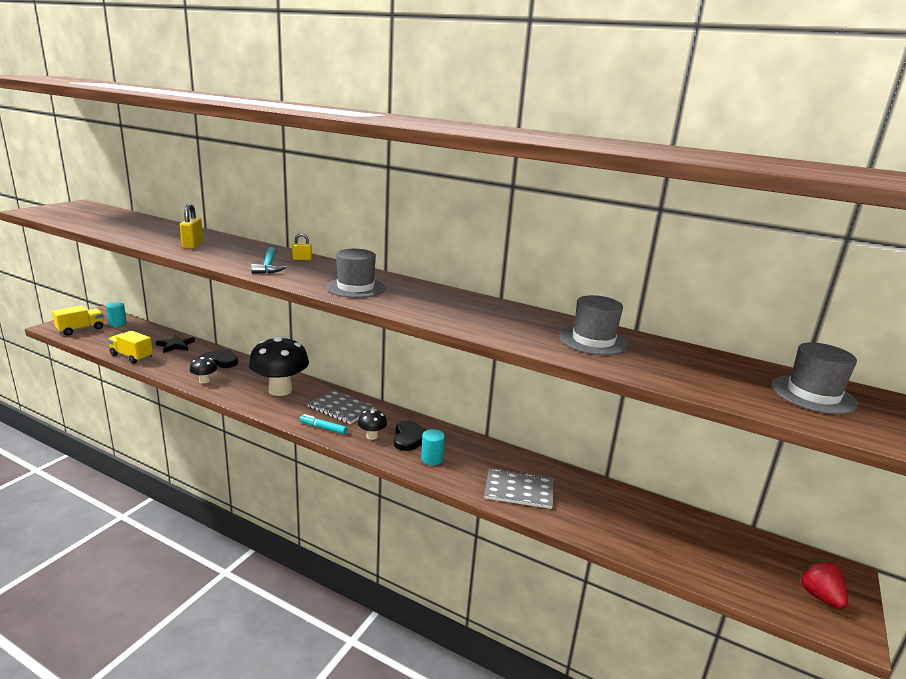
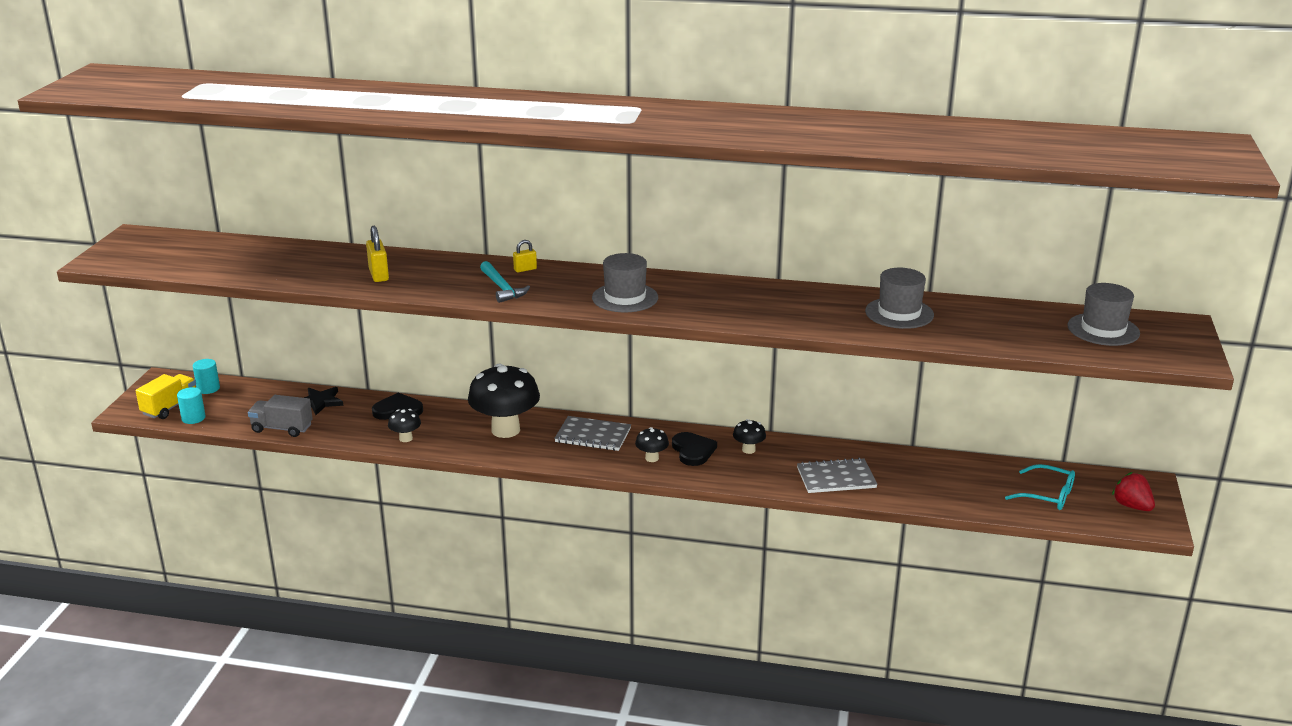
camera: 15 degrees left, 5 degrees up
yellow truck [108,331,153,364] -> grey truck [248,395,313,437]
turquoise marker [299,414,347,434] -> none
turquoise cylinder [421,429,445,465] -> turquoise cylinder moved to [177,387,206,424]
none -> black mushroom [733,419,766,454]
none -> turquoise glasses [1005,464,1075,510]

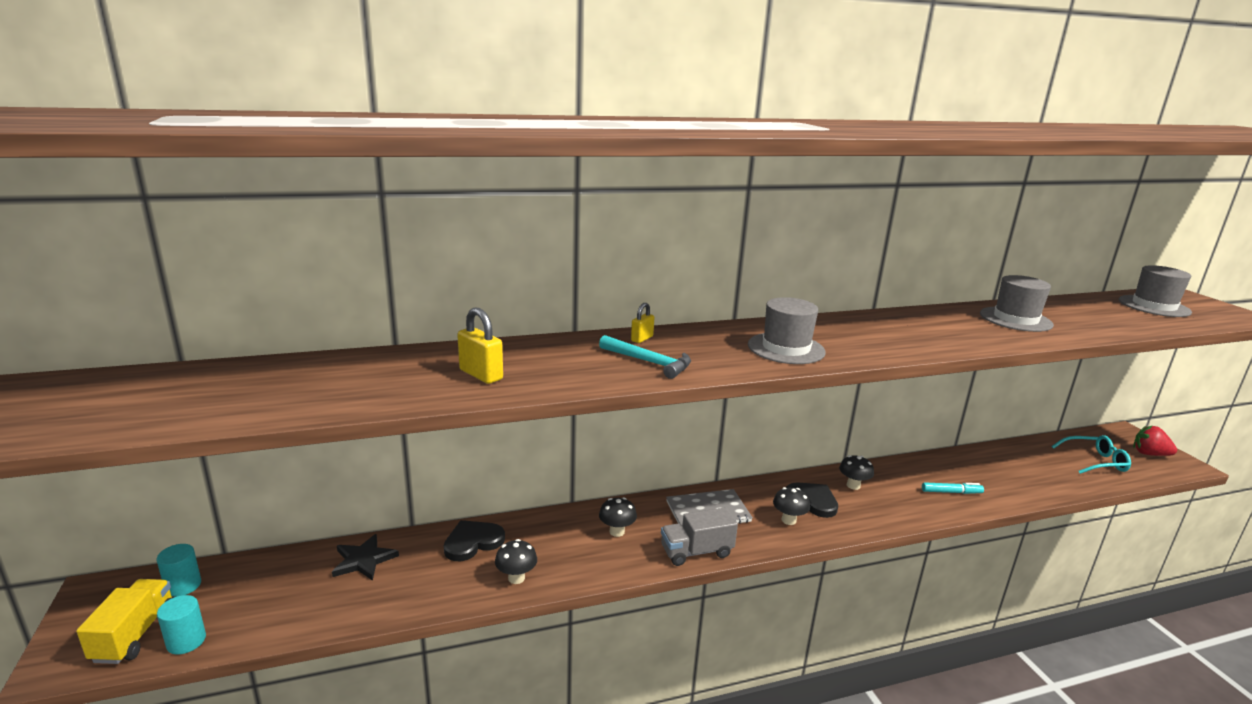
camera: 30 degrees left, 5 degrees down
grey truck [248,395,313,437] -> grey truck moved to [661,507,738,566]
black mushroom [468,364,540,438] -> black mushroom [599,497,637,537], size x0.46
grey notebook [797,458,878,493] -> turquoise marker [922,482,984,494]

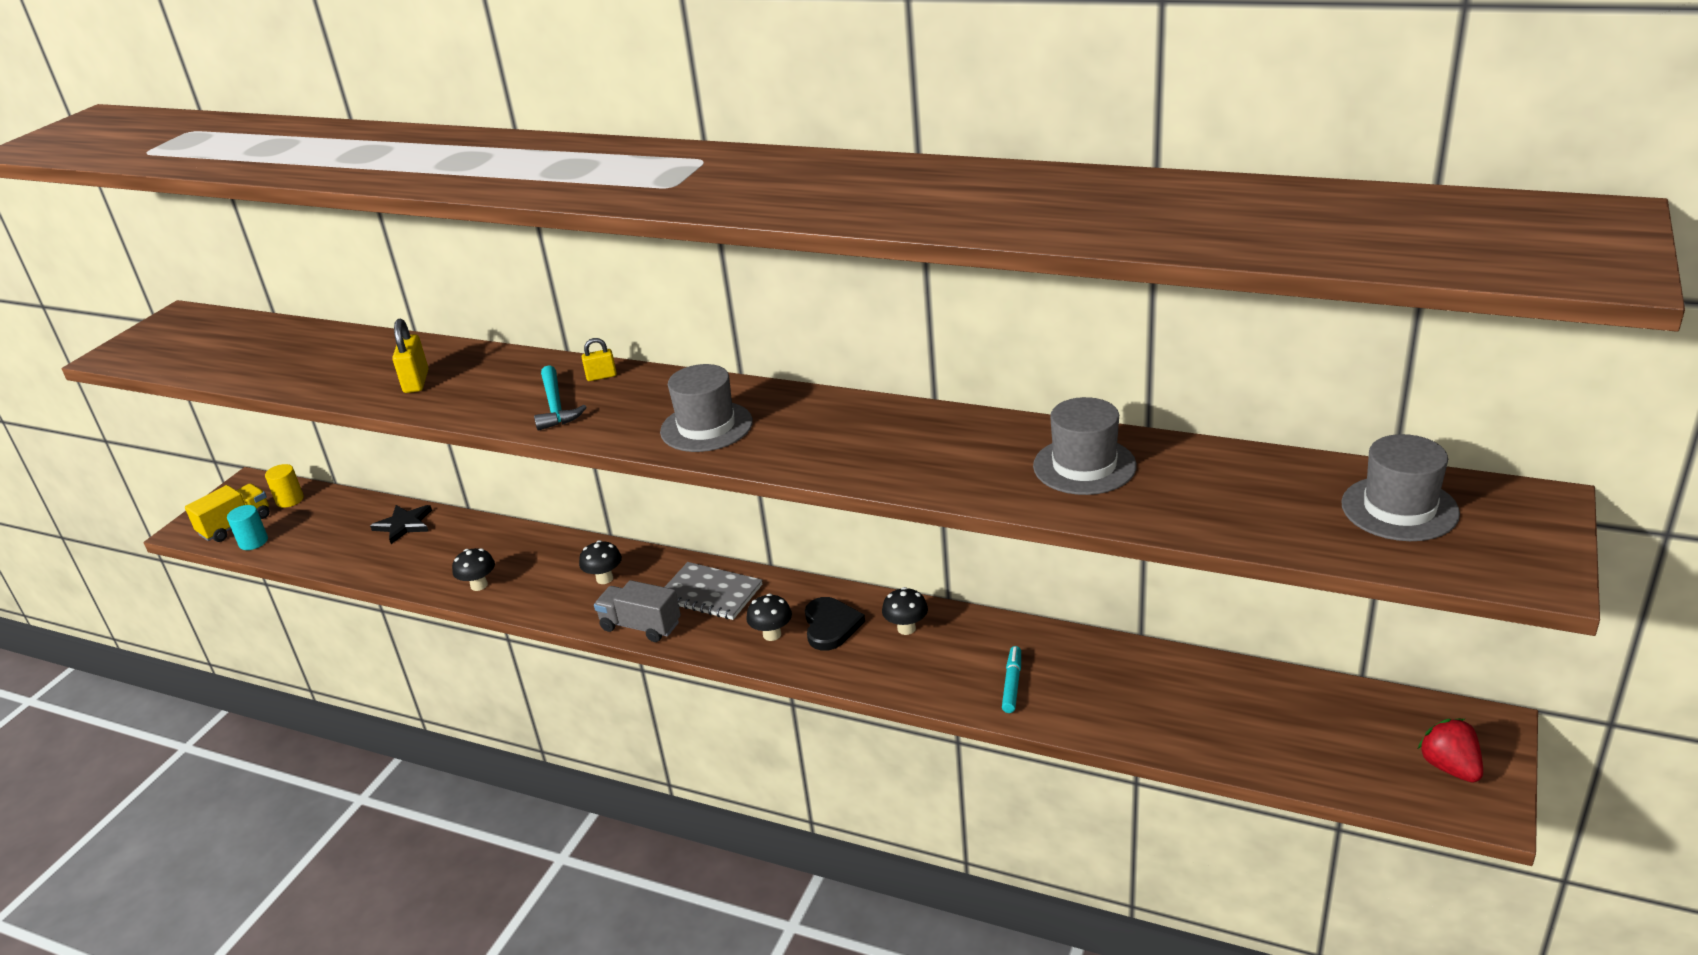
camera: 45 degrees right, 10 degrees up
turquoise cylinder [157,544,201,597] -> yellow cylinder [265,464,304,508]
black heart [444,520,505,561] -> none
turquoise marker [922,482,984,494] -> turquoise marker turned 120 degrees counterclockwise [1002,646,1021,713]
turquoise glasses [1052,435,1131,474] -> none

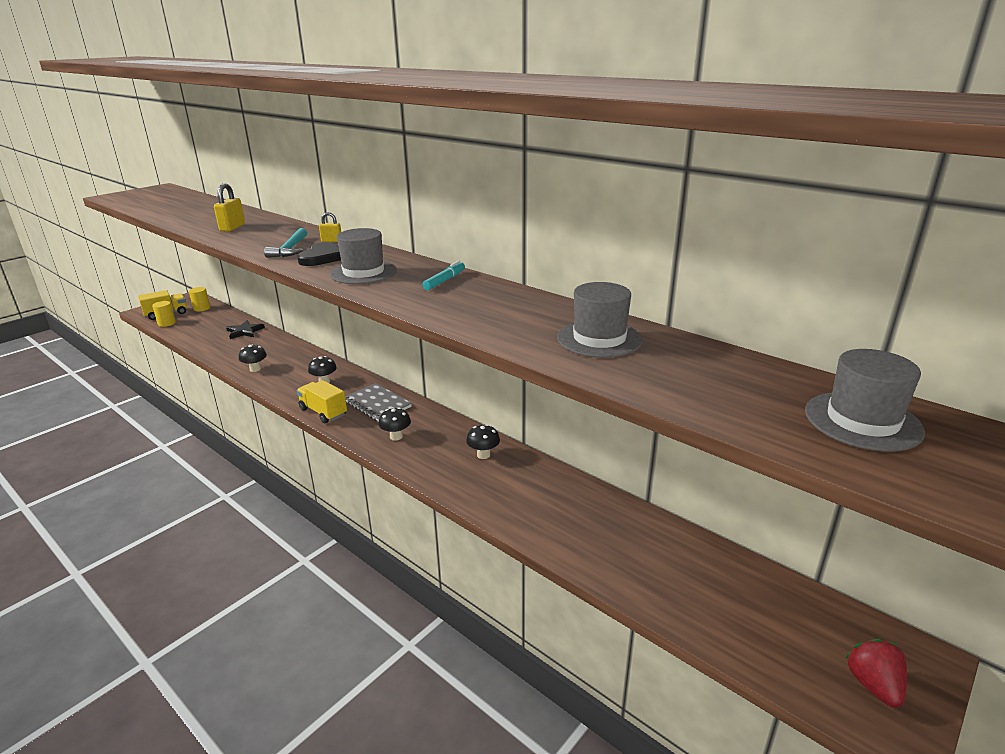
camera: 15 degrees right, 5 degrees down
turquoise cylinder [227,505,268,550] -> yellow cylinder [152,301,176,327]
grey truck [594,580,681,642] -> yellow truck [296,380,347,423]
black heart [805,597,865,651] -> black heart moved to [297,242,341,266]
turquoise marker [1002,646,1021,713] -> turquoise marker moved to [422,261,465,290]

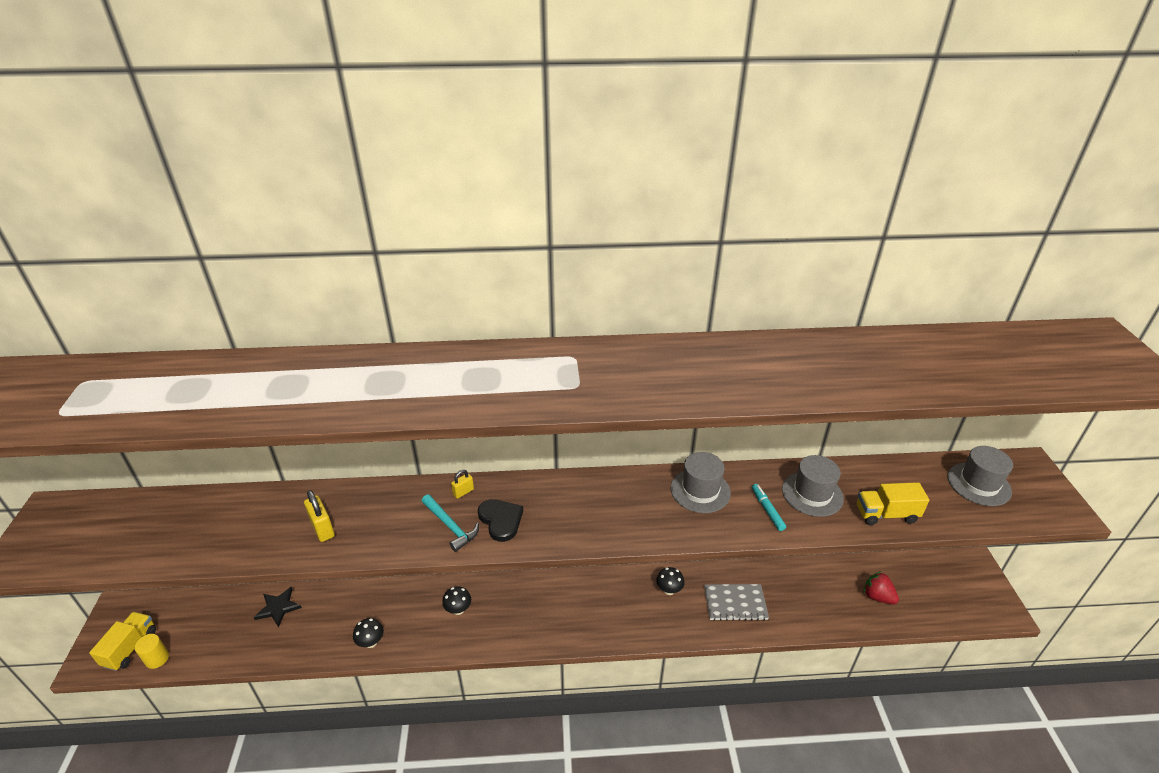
camera: 45 degrees left, 10 degrees up
yellow cylinder [189,287,210,311] -> none
yellow truck [296,380,347,423] -> yellow truck moved to [857,482,929,525]
grey hat [330,228,397,284] -> grey hat moved to [671,452,731,513]
grey notebook [345,383,412,422] -> grey notebook moved to [704,584,769,621]
black mushroom [378,407,411,441] -> none
turquoise marker [422,261,465,290] -> turquoise marker moved to [752,484,786,531]
red strawberry [845,639,907,708] -> red strawberry moved to [864,571,899,604]

